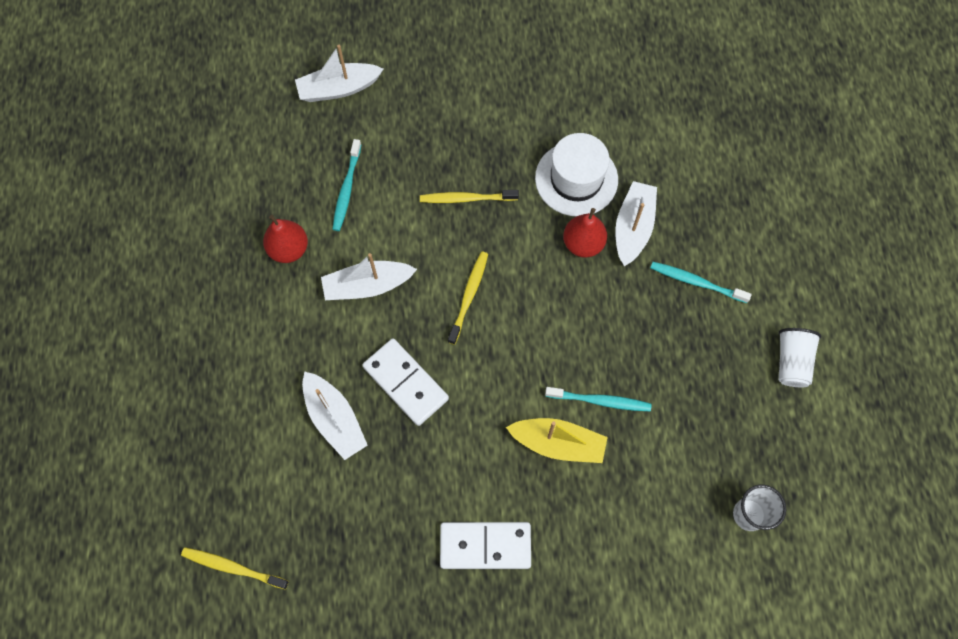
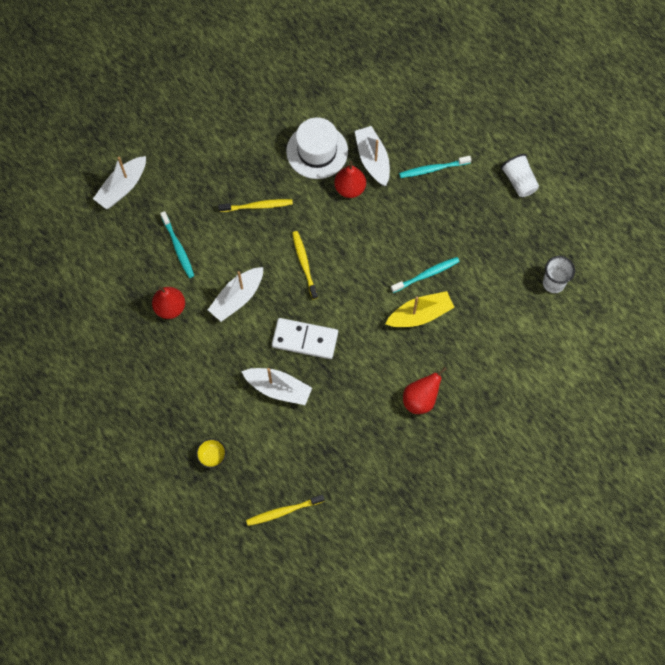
camera: 35 degrees left, 0 degrees up
yellow toothbrush [420,190,519,203] -> yellow toothbrush turned 150 degrees counterclockwise [218,199,293,212]
white domino [440,522,531,569] -> red pear [403,367,447,414]
none -> yellow bowl [196,439,227,468]

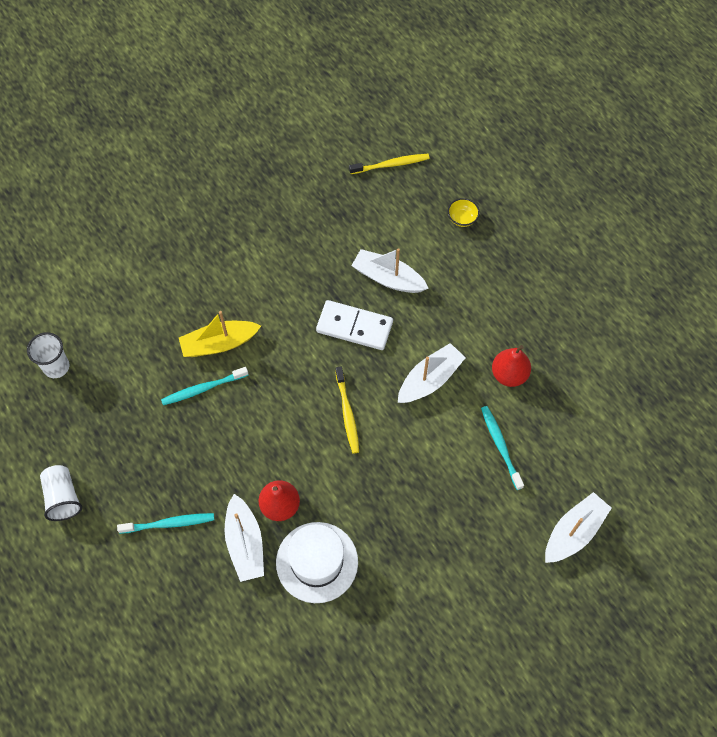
camera: 175 degrees left, 5 degrees down
yellow toothbrush [218,199,293,212] -> none
red pear [403,367,447,414] -> none

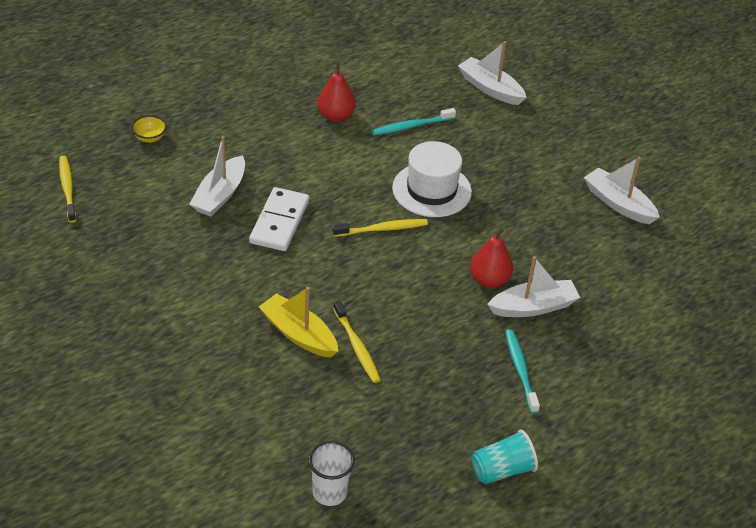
camera: 95 degrees left, 20 degrees down
white cup [40,465,82,521] -> turquoise cup [471,430,538,484]
turquoise toothbrush [161,367,248,405] -> yellow toothbrush [333,300,381,383]
yellow boat [179,311,261,357] -> yellow boat turned 150 degrees clockwise [259,287,338,358]
white hat [276,522,358,603] -> white hat moved to [392,141,472,217]
white boat [398,343,466,403] -> white boat moved to [584,157,660,224]

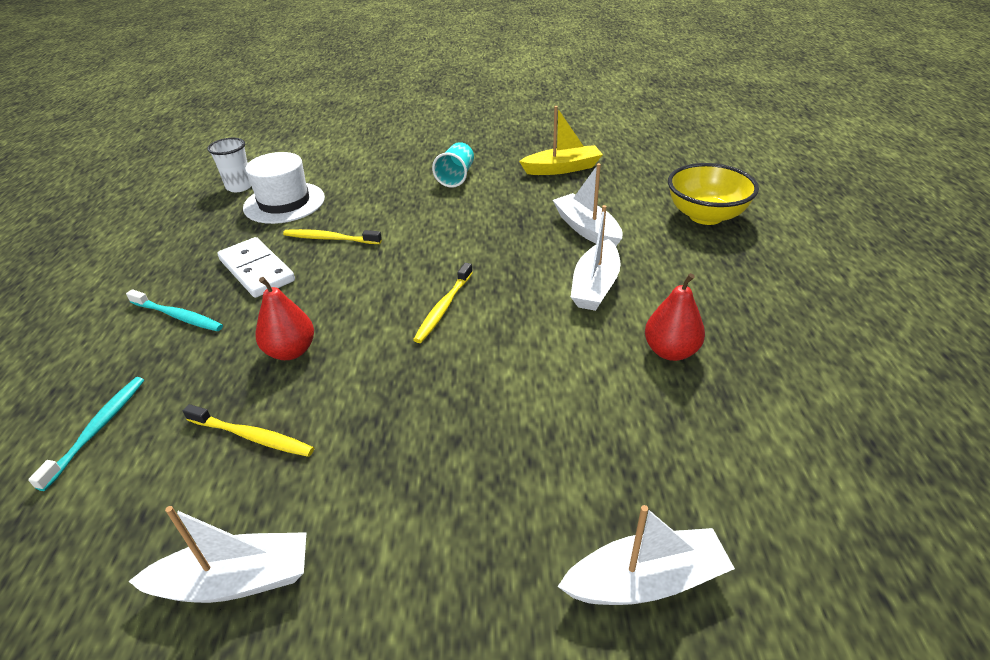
camera: 130 degrees right, 5 degrees down
yellow toothbrush [59,156,76,223] -> yellow toothbrush moved to [183,404,314,457]
yellow bowl [131,115,167,143] -> yellow bowl [668,163,759,225], size x2.19
white domino [249,187,309,251] -> white domino moved to [217,237,295,298]
yellow boat [259,287,338,358] -> yellow boat moved to [519,106,603,175]
turquoise toothbrush [371,108,456,135] -> turquoise toothbrush moved to [28,377,144,491]
white hat [392,141,472,217] -> white hat moved to [243,152,325,224]
turquoise cup [471,430,538,484] -> turquoise cup moved to [432,142,474,188]
white boat [487,256,580,317] -> white boat moved to [571,205,621,311]

